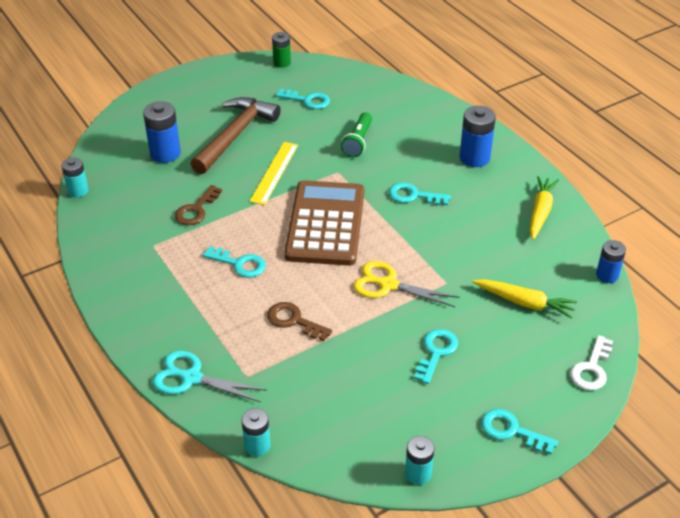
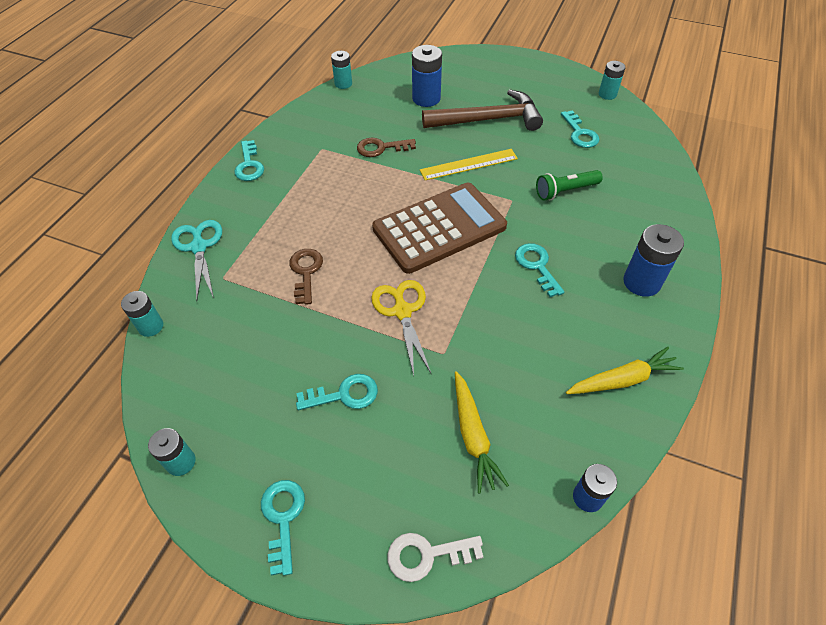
camera: 55 degrees right, 10 degrees up
turquoise key [203,246,266,278] -> turquoise key moved to [234,140,264,181]
green battery [272,32,291,68] -> turquoise battery [599,61,625,100]

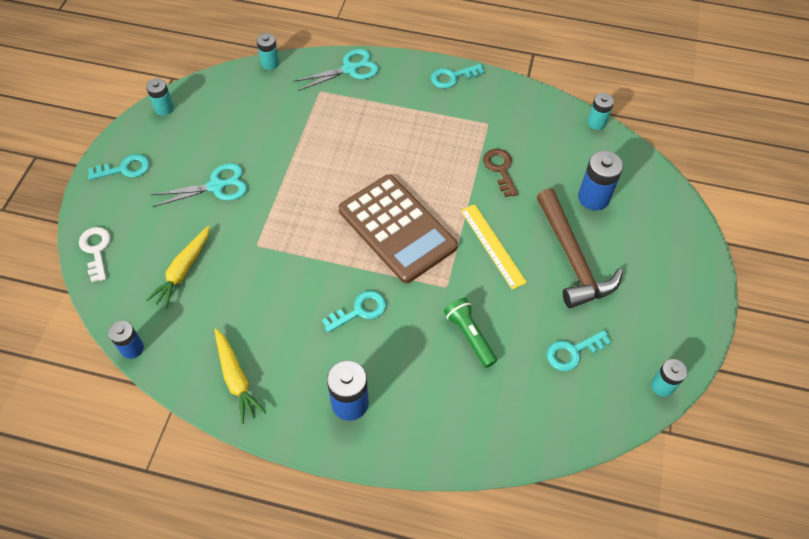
camera: 80 degrees right, 5 degrees up
brown key [289,249,323,305] -> none
turquoise key [296,374,378,410] -> turquoise scissors [151,163,247,207]
yellow scissors [371,280,431,376] -> none
yellow carrot [455,371,509,494] -> yellow carrot turned 45 degrees counterclockwise [146,226,210,309]

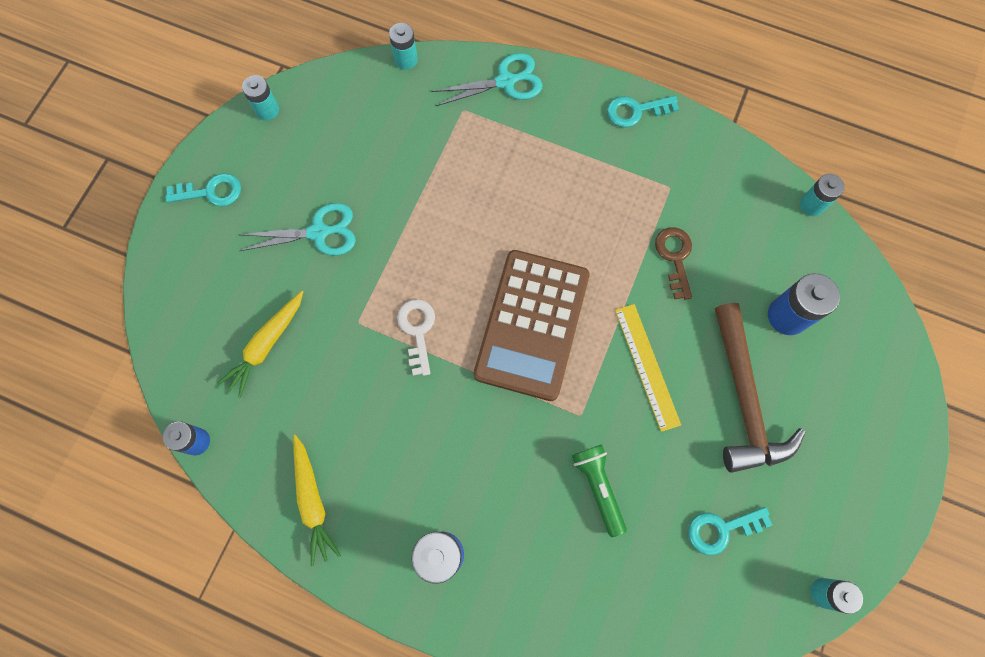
camera: 10 degrees right, 15 degrees up
white key [79,227,110,282] -> white key moved to [397,299,435,376]
turquoise key [322,291,386,333] -> none
brown calculator [339,175,458,283] -> brown calculator turned 45 degrees clockwise [474,250,590,401]

